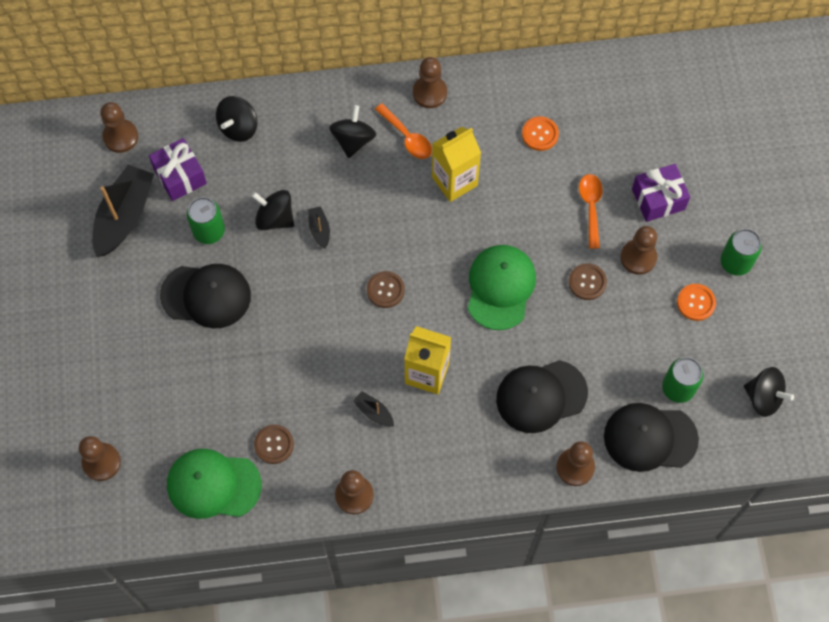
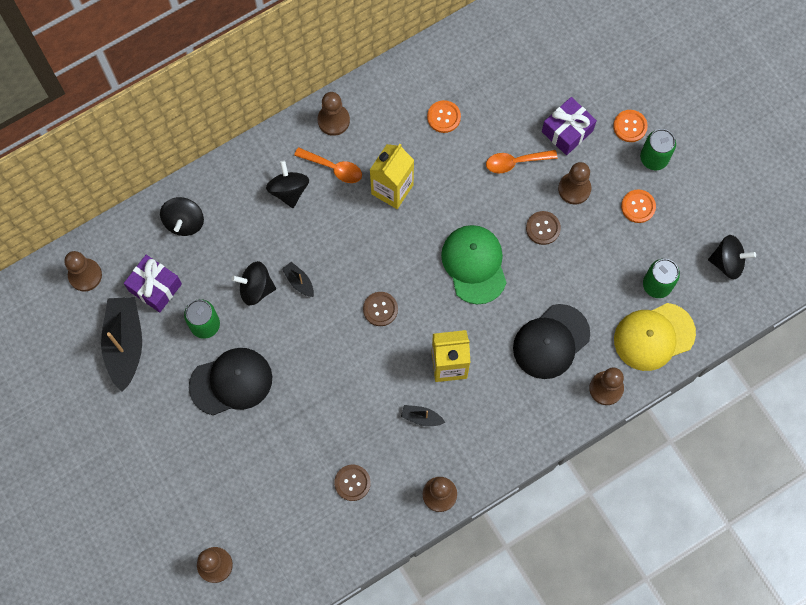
camera: 25 degrees left, 5 degrees up
green cap [167,449,262,519] -> none
orange spoon [579,174,603,249] -> orange spoon turned 75 degrees counterclockwise [486,150,558,173]
black cap [604,403,699,472] -> yellow cap [614,303,696,371]
none -> orange button [613,110,648,142]

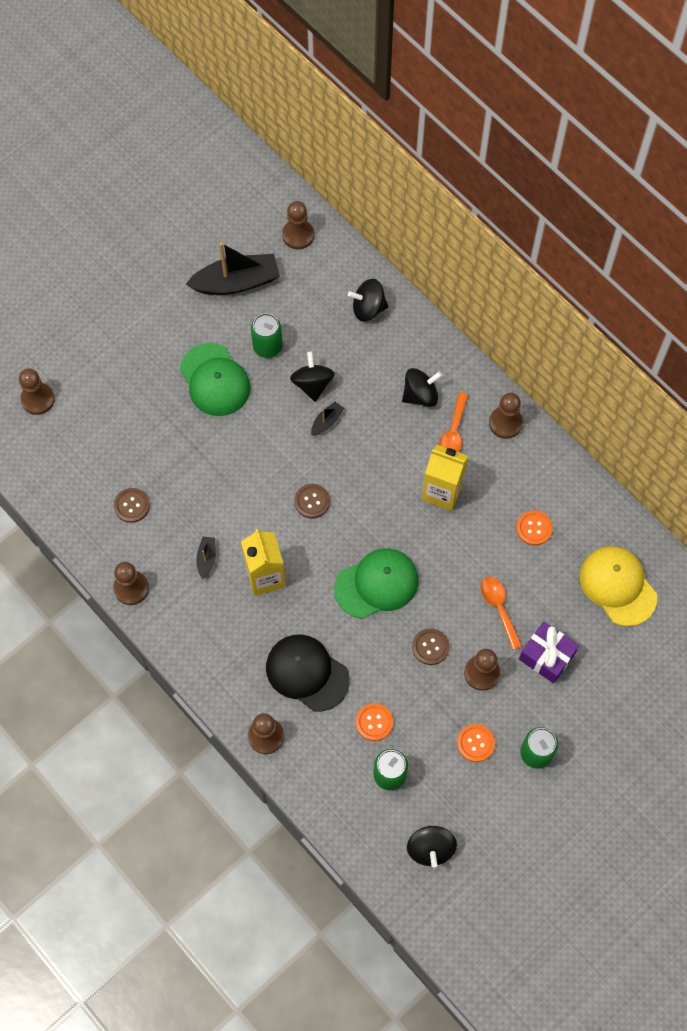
camera: 80 degrees right, 5 degrees down
purple gift [124,255,182,312] -> none
black cap [189,348,272,415] -> green cap [180,343,251,416]
orange button [613,110,648,142] -> orange button moved to [356,703,393,741]
yellow cap [614,303,696,371] -> yellow cap moved to [580,546,657,626]

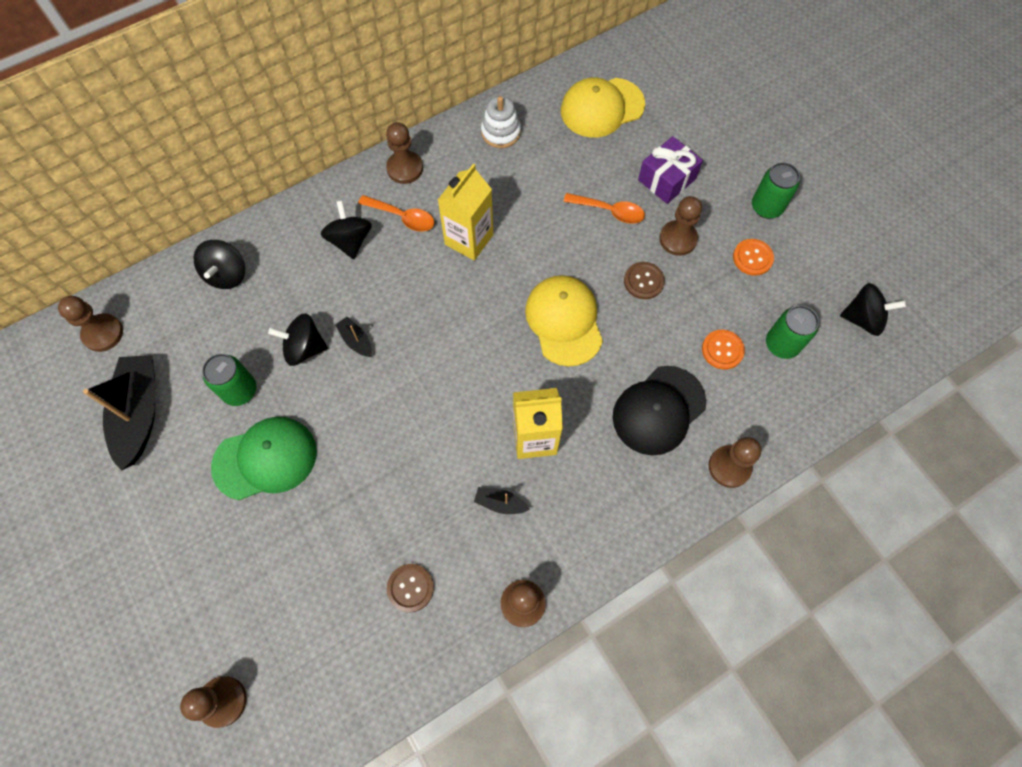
camera: 80 degrees left, 0 degrees up
brown button [294,484,330,519] -> none
green cap [334,548,419,619] -> yellow cap [525,275,603,367]
orange spoon [481,577,522,650] -> orange spoon turned 150 degrees counterclockwise [563,193,645,224]
orange button [516,511,553,546] -> none
none -> white stacking toy [481,96,521,148]

